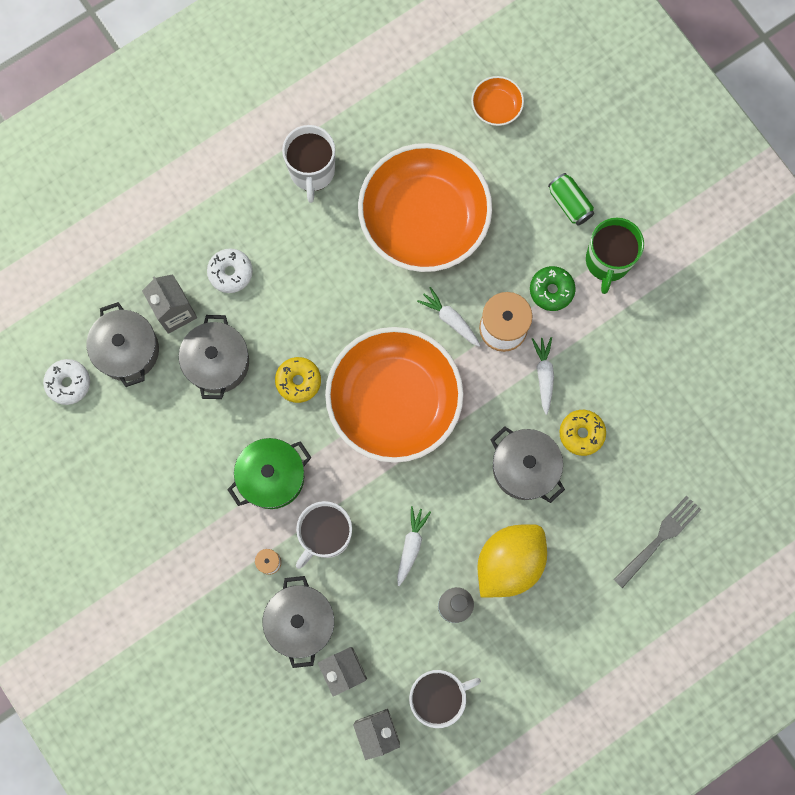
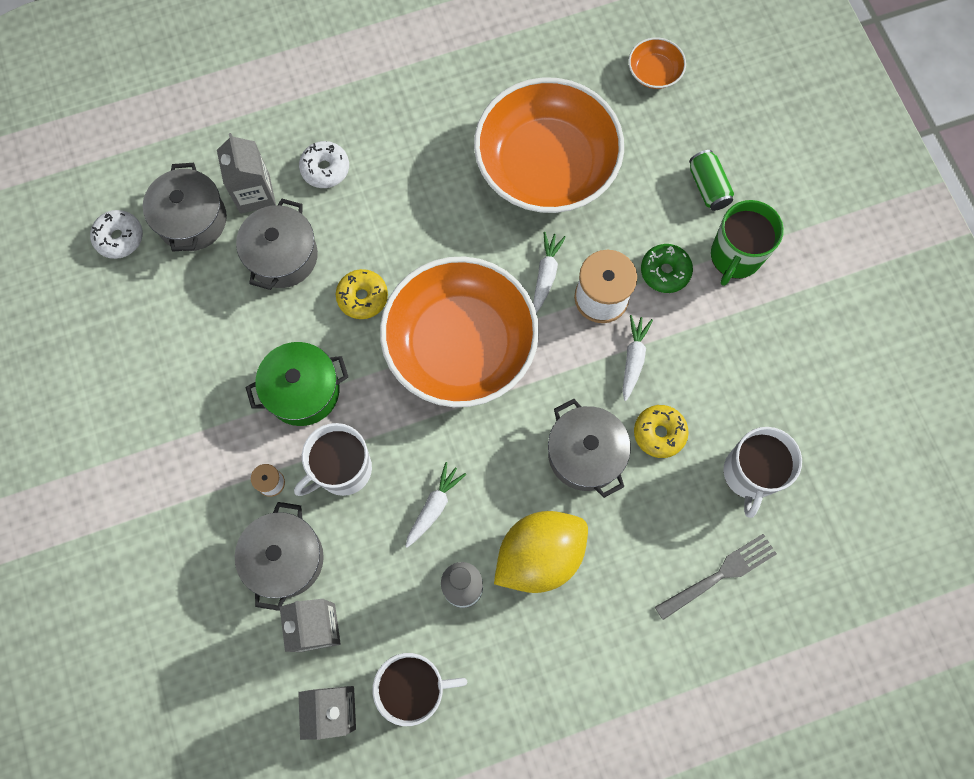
camera: 15 degrees right, 5 degrees down
white mug [282,125,335,203] -> white mug moved to [723,427,802,518]
white carrot [417,287,481,347] -> white carrot turned 45 degrees clockwise [533,232,566,313]

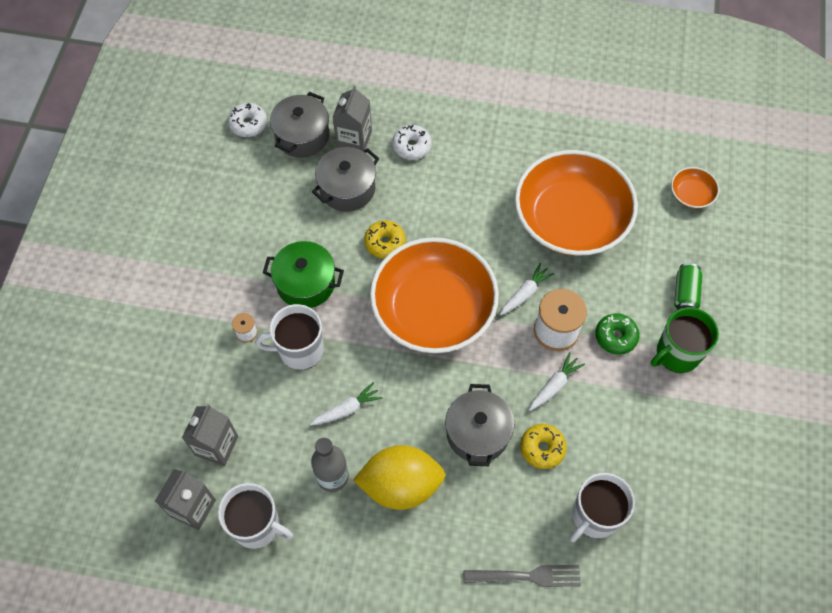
camera: 30 degrees right, 10 degrees down
grey pot [235,502,324,611] -> none

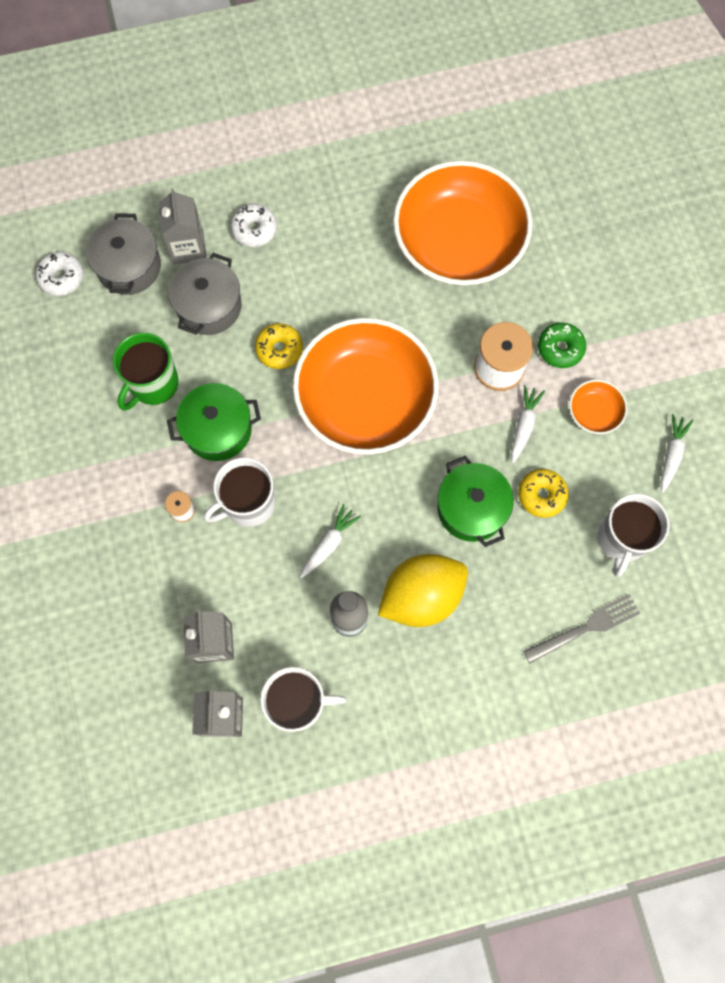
camera: 25 degrees left, 10 degrees up
grey pot [445,384,514,466] -> green pot [437,455,514,547]
white carrot [499,263,554,316] -> white carrot moved to [660,414,693,493]
green mug [651,307,719,373] -> green mug moved to [113,333,179,411]
orange bowl [671,167,719,209] -> orange bowl moved to [569,380,627,434]
green can [674,263,702,310] -> none

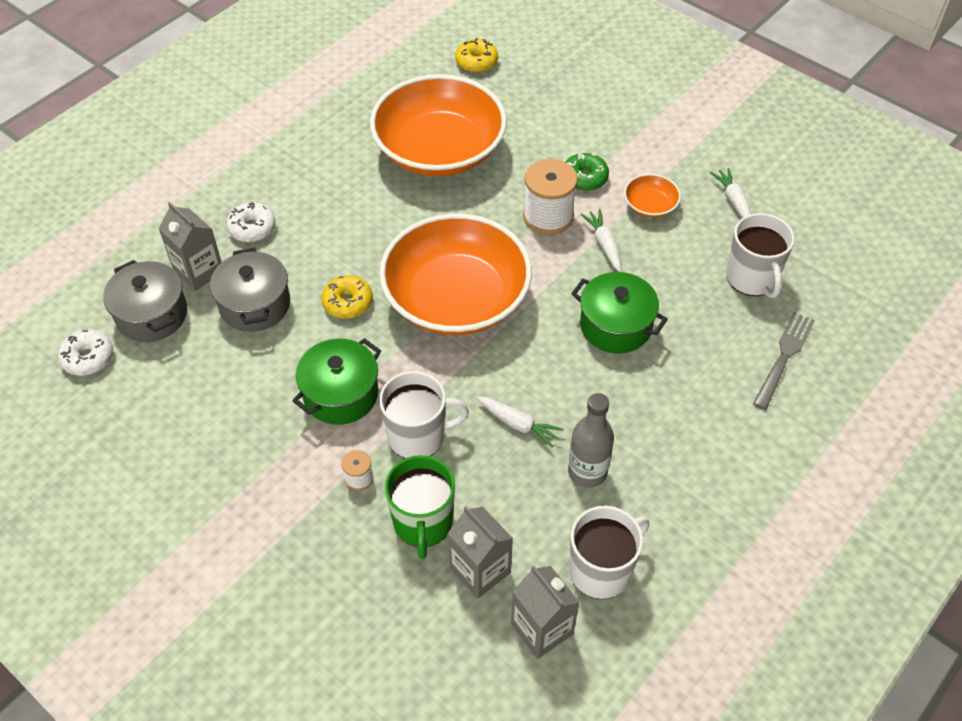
camera: 35 degrees left, 20 degrees down
green mug [113,333,179,411] -> green mug moved to [385,455,455,559]
white mug [204,458,275,527] -> white mug turned 120 degrees counterclockwise [379,371,469,458]
white carrot [300,504,361,578] -> white carrot turned 120 degrees clockwise [477,396,564,448]
yellow lemon [378,554,468,627] -> none
yellow donut [518,469,569,518] -> yellow donut moved to [455,38,498,73]

